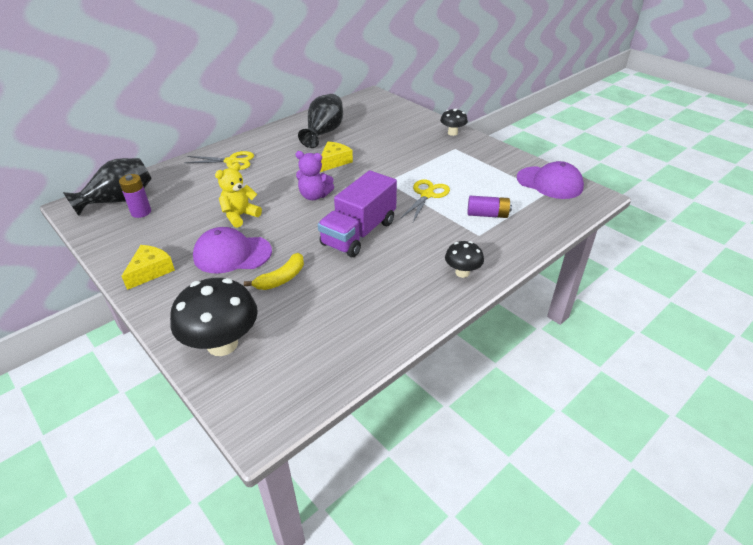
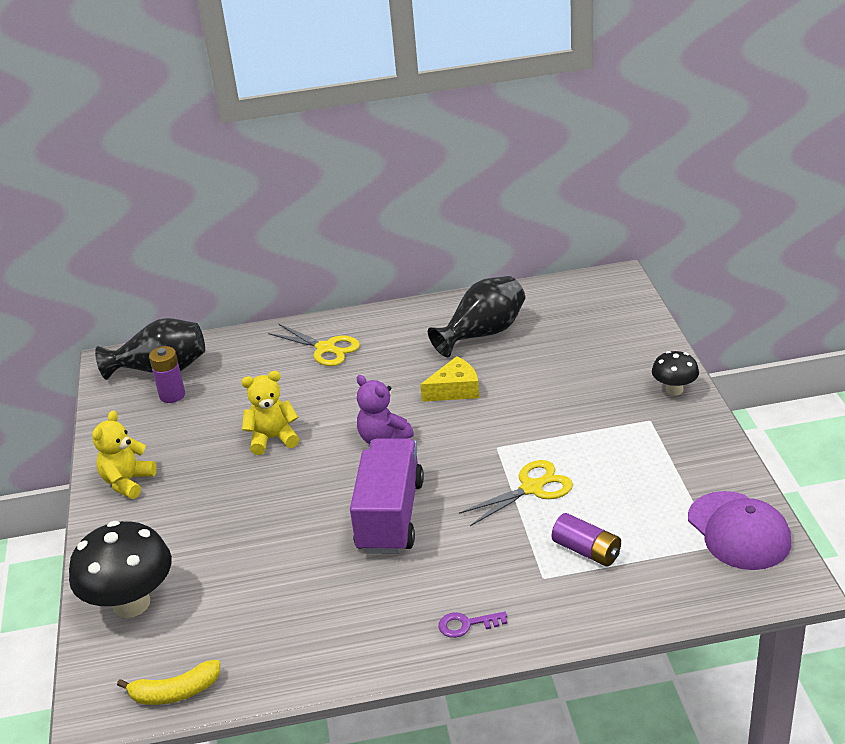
camera: 35 degrees right, 5 degrees down
yellow cheese [122,245,175,290] -> yellow teddy bear [92,410,157,499]
purple cap [193,227,272,274] -> none
yellow banana [244,253,304,290] -> yellow banana moved to [117,660,220,705]
purple truck [318,170,397,257] -> purple truck turned 120 degrees clockwise [350,439,424,554]
black mushroom [445,241,484,278] -> purple key [439,612,507,638]

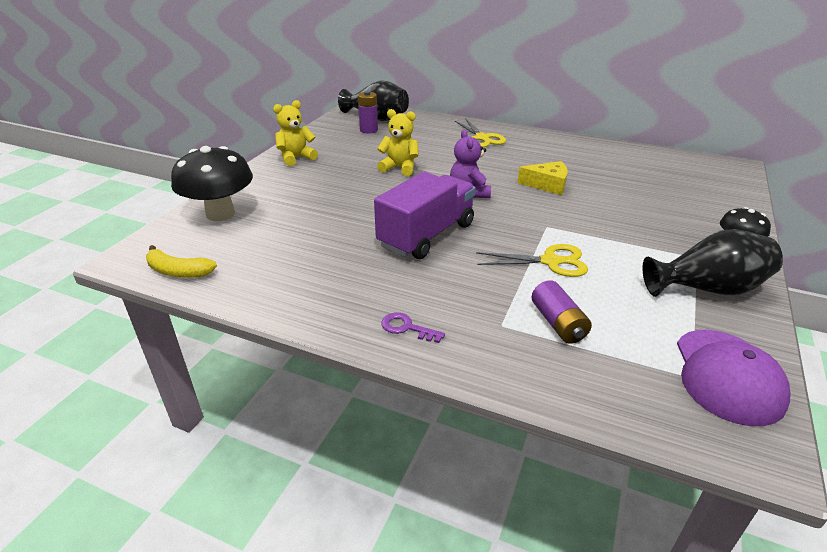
camera: 30 degrees right, 0 degrees up
black vase [428,276,525,357] -> black vase moved to [642,229,783,297]

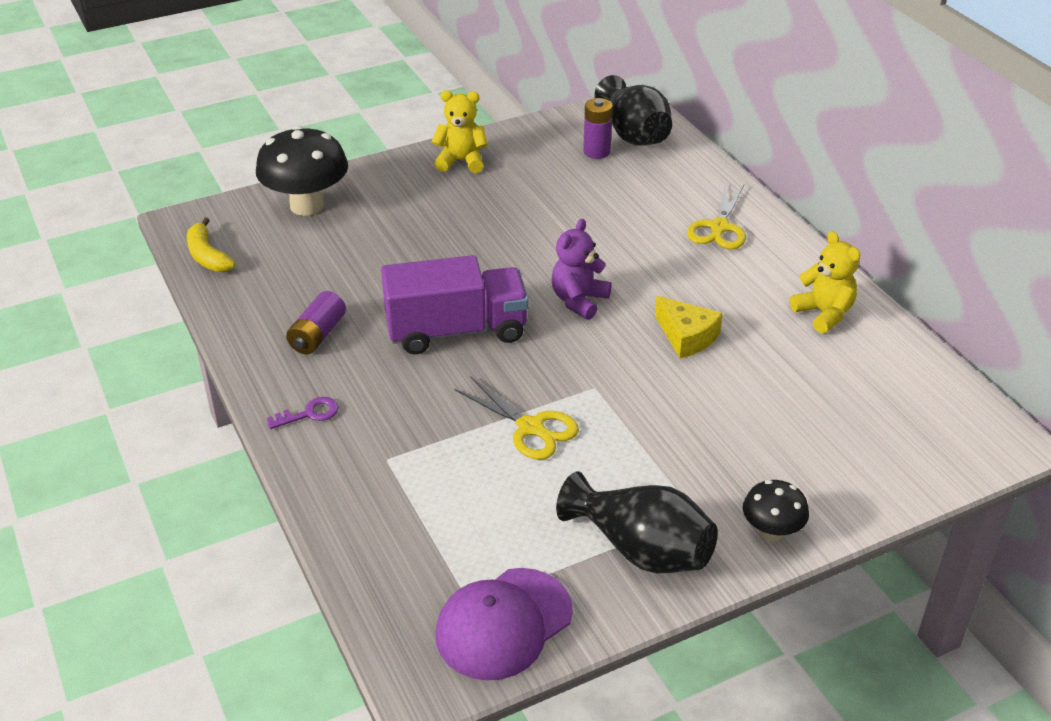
camera: 40 degrees right, 5 degrees up
yellow teddy bear [377,109,419,176] -> yellow teddy bear moved to [790,231,860,334]
purple key [381,312,445,343] -> purple key turned 90 degrees clockwise [267,397,339,429]
purple battery [532,280,592,344] -> purple battery moved to [286,291,346,354]

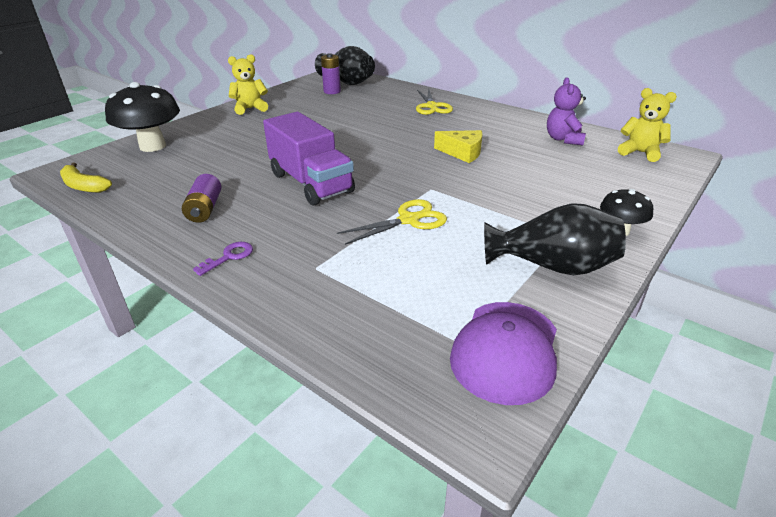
camera: 25 degrees left, 5 degrees down
purple truck [381,255,529,354] -> purple truck turned 90 degrees clockwise [263,112,355,206]
yellow scissors [454,376,579,460] -> yellow scissors turned 45 degrees counterclockwise [337,199,447,245]
purple teddy bear [551,219,611,320] -> purple teddy bear moved to [547,77,586,145]
yellow teddy bear [790,231,860,334] -> yellow teddy bear moved to [618,88,677,162]

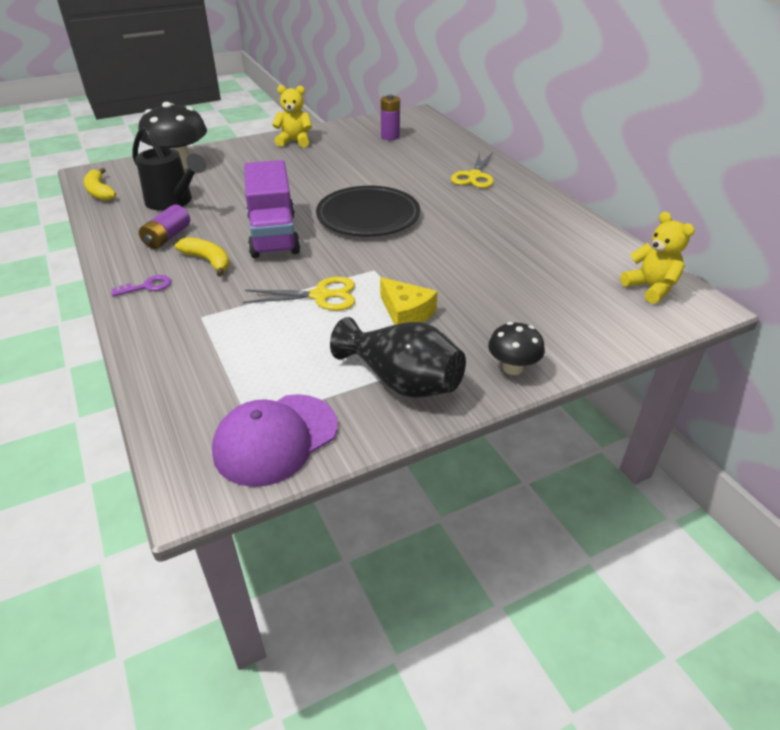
camera: 25 degrees right, 5 degrees up
black vase [315,46,375,85] -> none
yellow cheese [434,130,483,163] -> yellow cheese moved to [380,277,437,325]
purple teddy bear [547,77,586,145] -> none
none -> black watering can [132,127,206,211]
none -> yellow banana [175,237,230,277]
none -> black plate [316,186,420,236]

